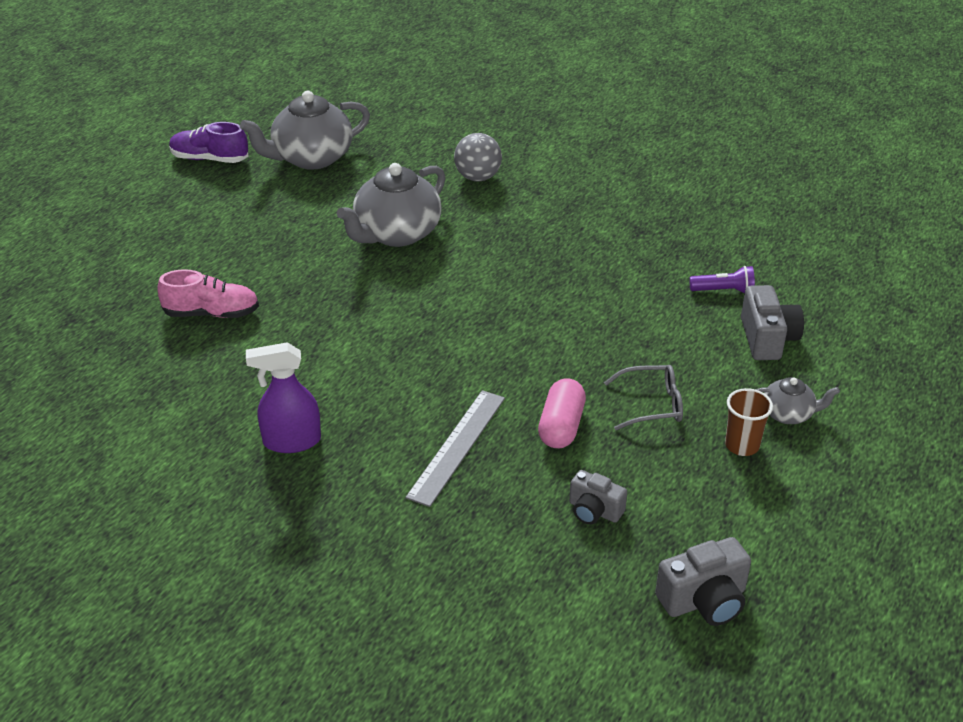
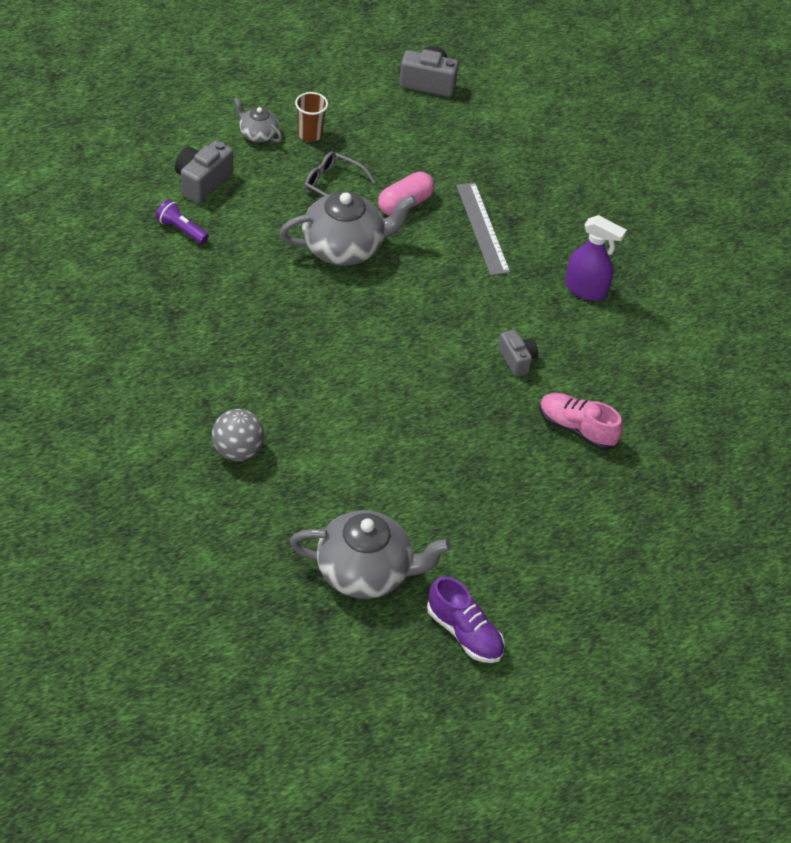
camera: 150 degrees left, 10 degrees up
grey teapot [337,163,446,247] -> grey teapot moved to [279,191,417,266]
grey ruler [405,390,505,507] -> grey ruler turned 75 degrees counterclockwise [456,182,510,275]
grey camera [569,470,627,525] -> grey camera moved to [498,329,538,376]

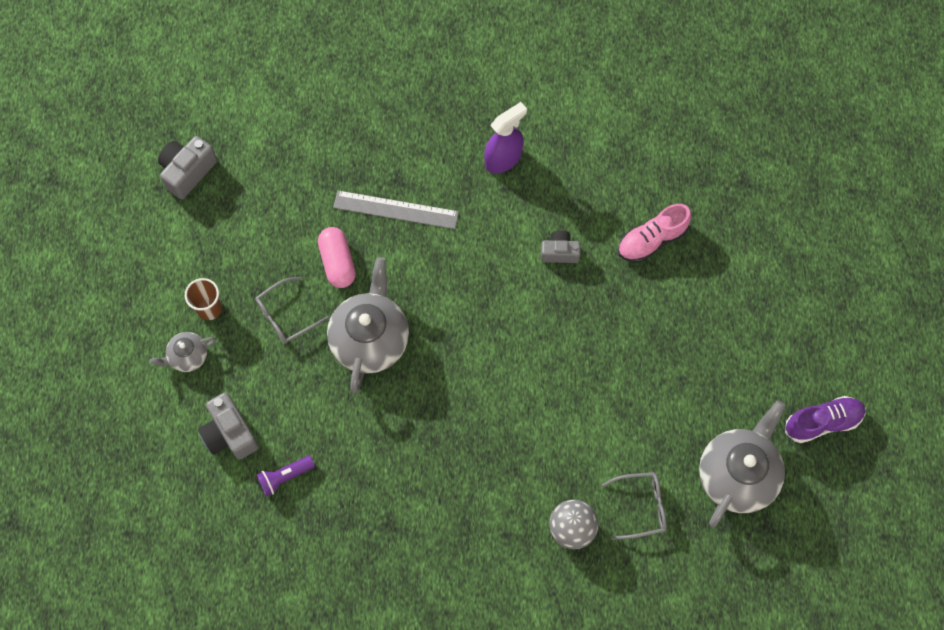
camera: 60 degrees left, 20 degrees up
none -> grey glasses [602,472,667,540]

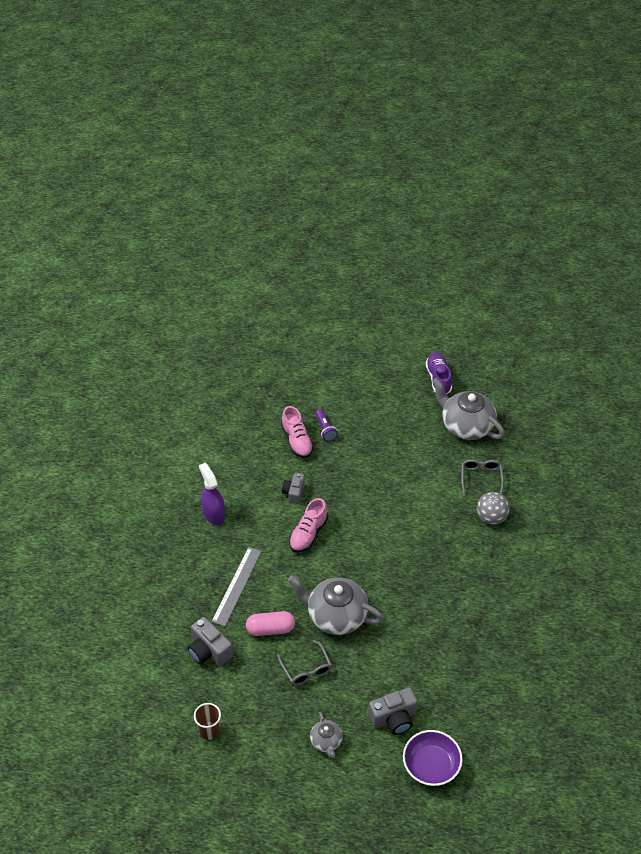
camera: 80 degrees left, 20 degrees down
grey camera [158,136,217,199] -> grey camera moved to [188,617,233,666]
brown cup [185,278,222,320] -> brown cup moved to [194,703,221,740]
purple flashlight [256,456,315,496] -> purple flashlight moved to [316,409,338,442]
none -> pink shoe [289,498,328,552]
none -> purple bowl [403,730,463,786]

